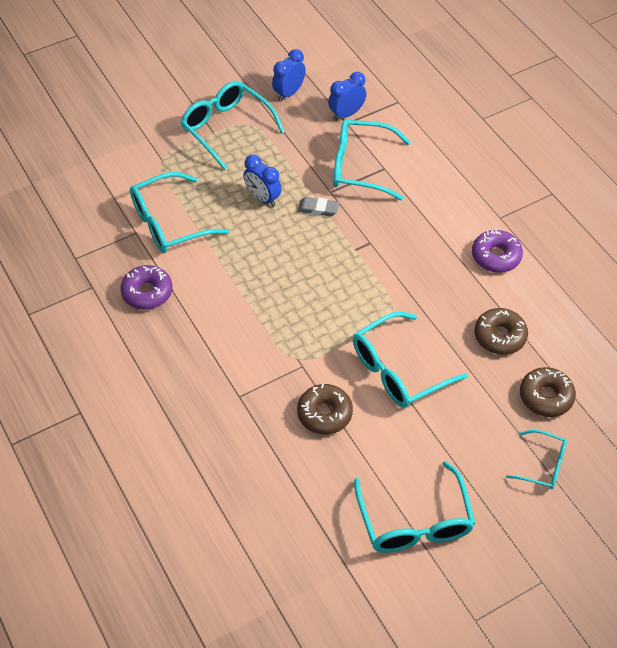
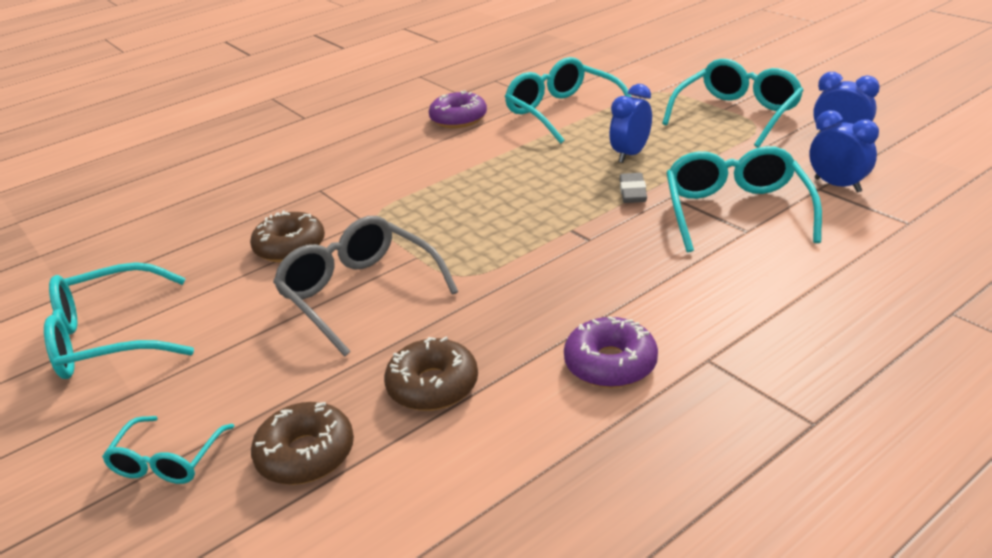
camera: 85 degrees right, 20 degrees down
turquoise glasses [353,311,468,408] -> grey glasses [273,216,458,356]

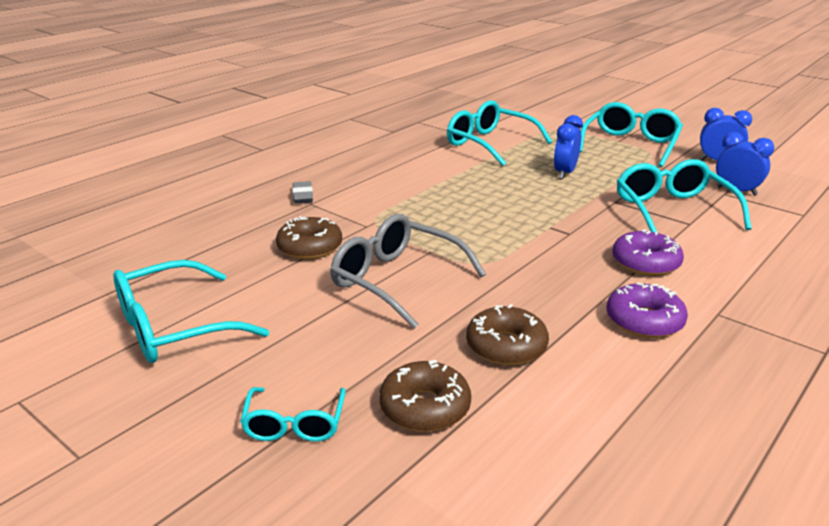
camera: 15 degrees left, 5 degrees down
purple donut [429,90,487,128] -> purple donut moved to [612,229,684,276]
grey eraser [619,173,647,203] -> grey eraser moved to [292,181,313,204]

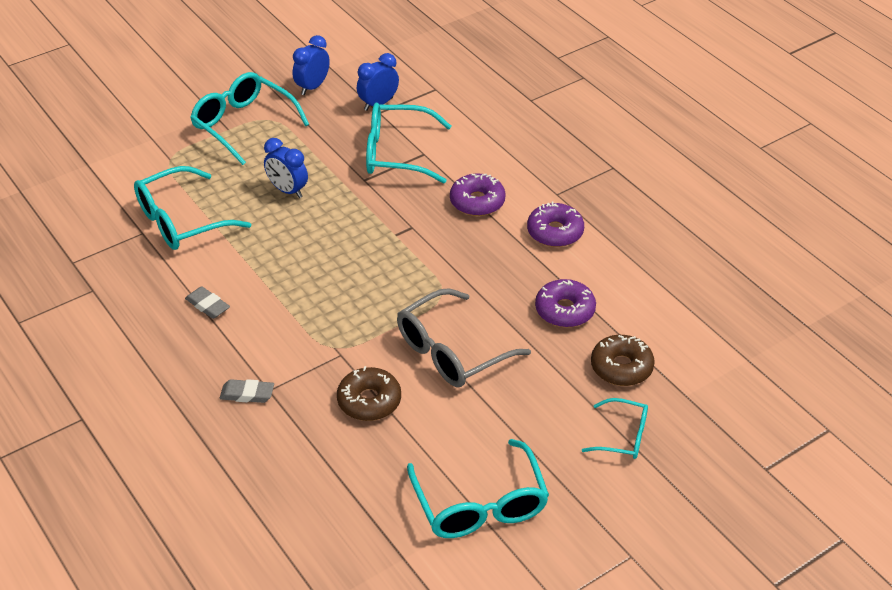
camera: 75 degrees left, 15 degrees up
brown donut [466,304,549,366] -> purple donut [535,279,596,327]
none -> grey eraser [185,286,230,319]

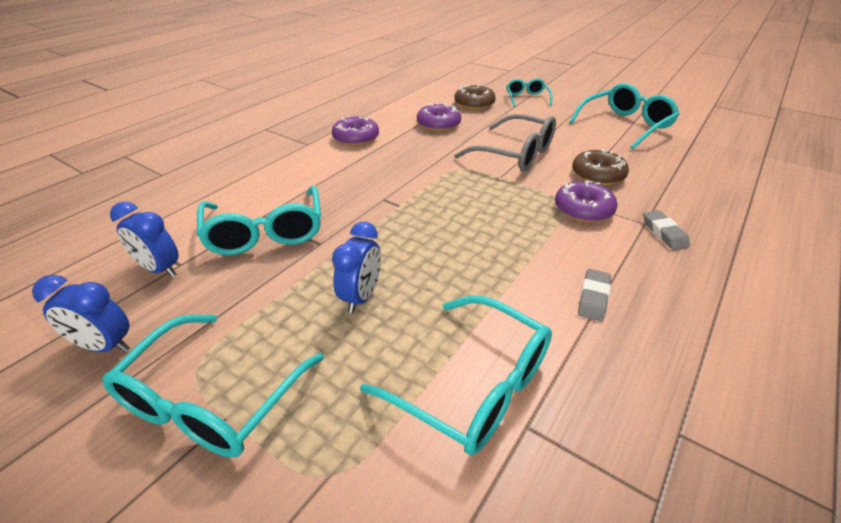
camera: 110 degrees left, 5 degrees down
purple donut [450,173,506,216] -> purple donut moved to [555,180,617,223]

